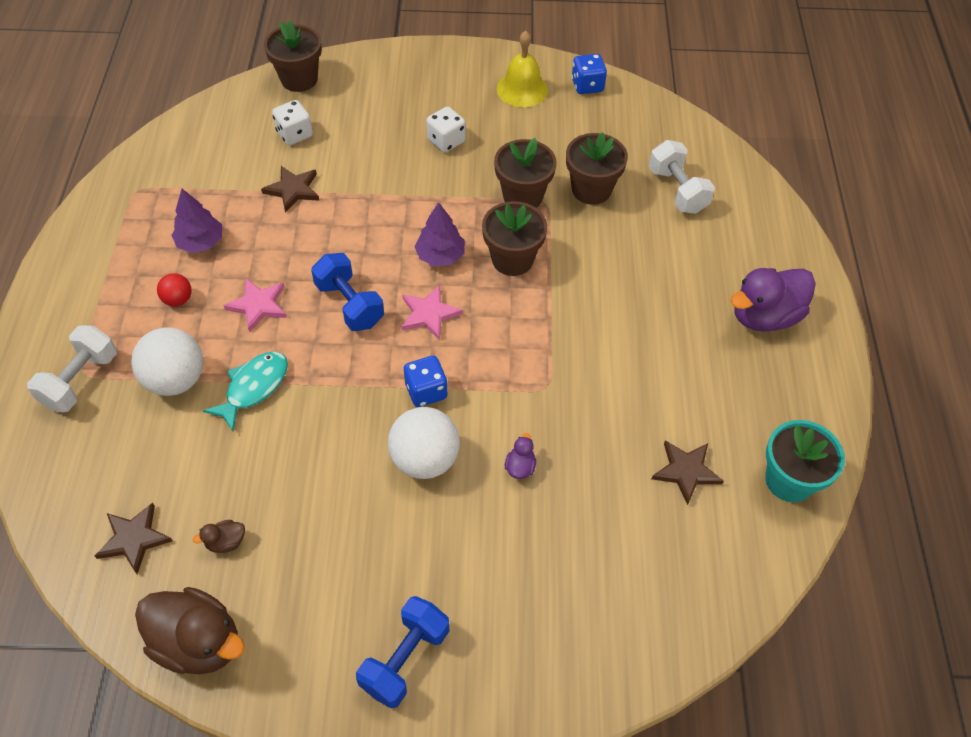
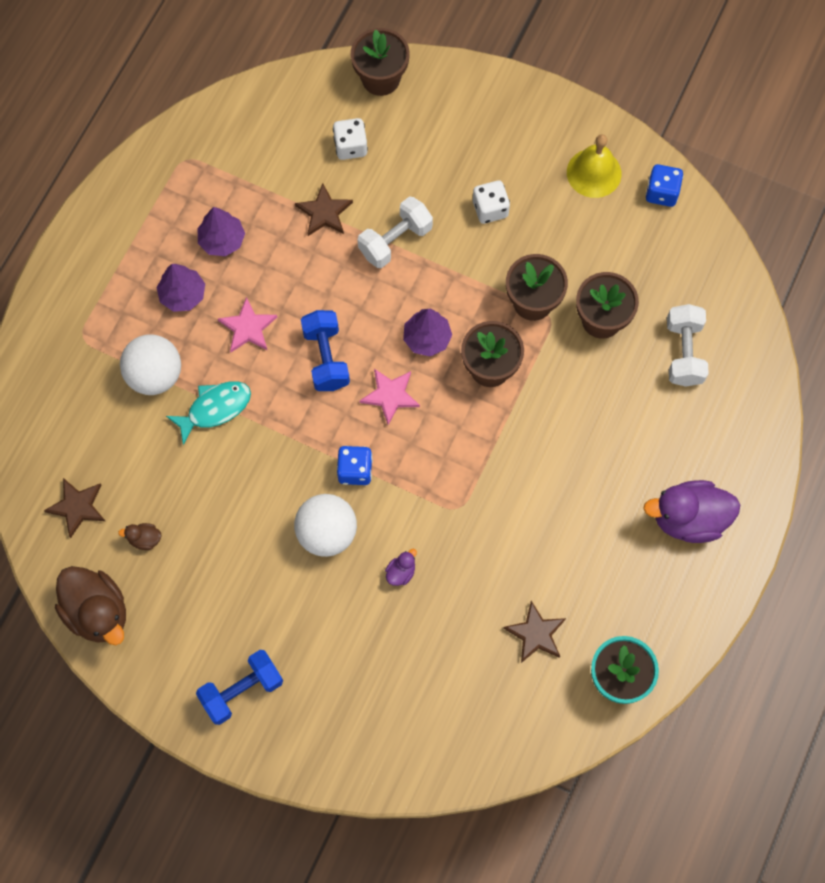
camera: 25 degrees right, 15 degrees up
white dumbbell [27,325,117,412] -> white dumbbell moved to [358,197,433,268]
red ball [157,273,192,307] -> purple tree [156,264,205,312]

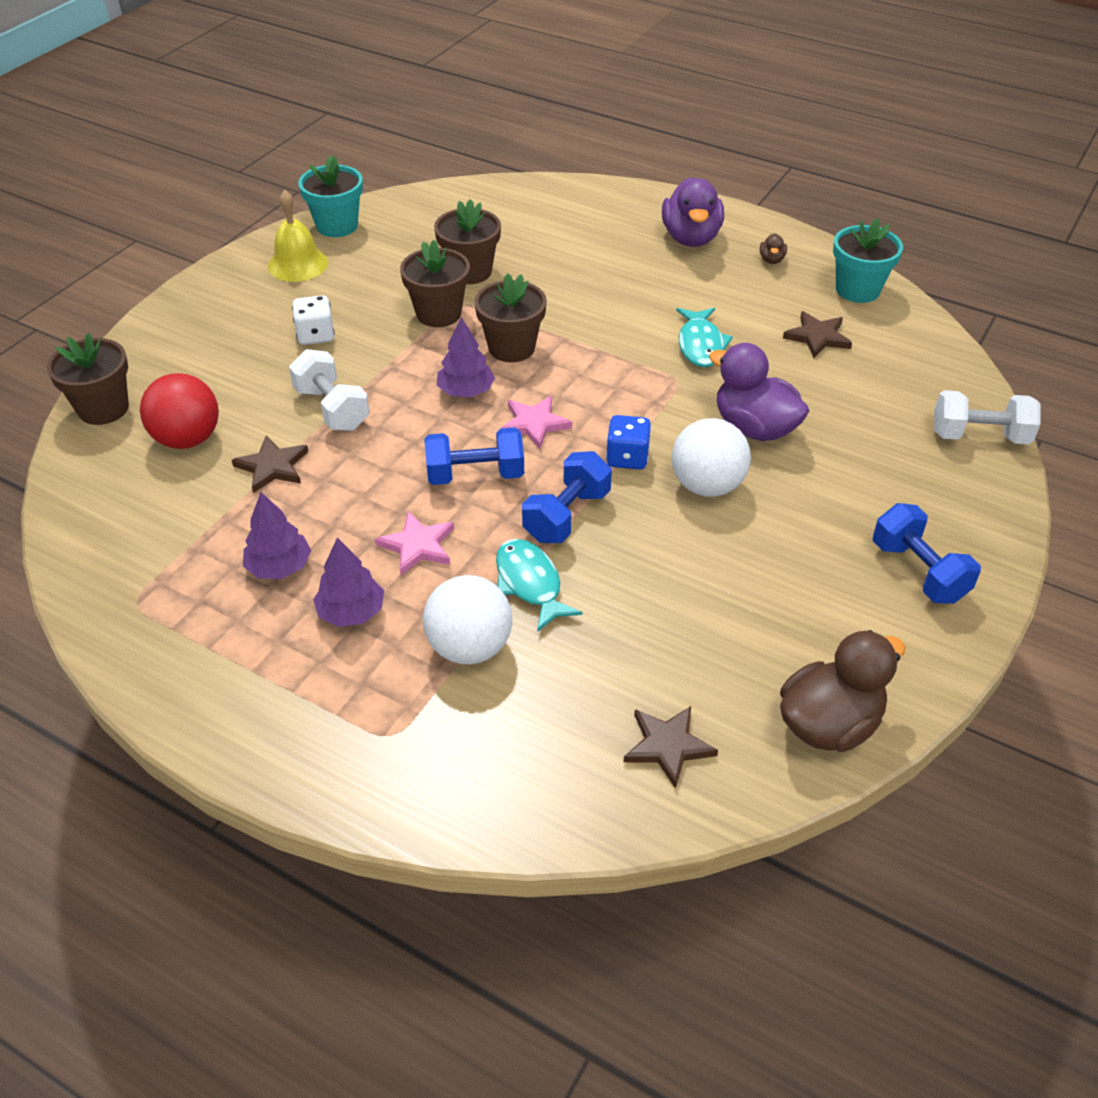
camera: 85 degrees left, 25 degrees down
brown duck [118,523,162,550] -> brown duck moved to [760,233,787,264]
white dice [333,118,368,160] -> red ball [140,373,219,449]
purple duck [385,549,417,586] -> purple duck [709,343,809,441], size x2.32
blue dice [646,164,683,207] -> turquoise flower pot [298,156,363,237]
white dumbbell [667,304,709,387] -> white dumbbell moved to [934,390,1041,444]
none -> blue dumbbell [522,451,612,543]
none -> turquoise fish [676,308,733,367]

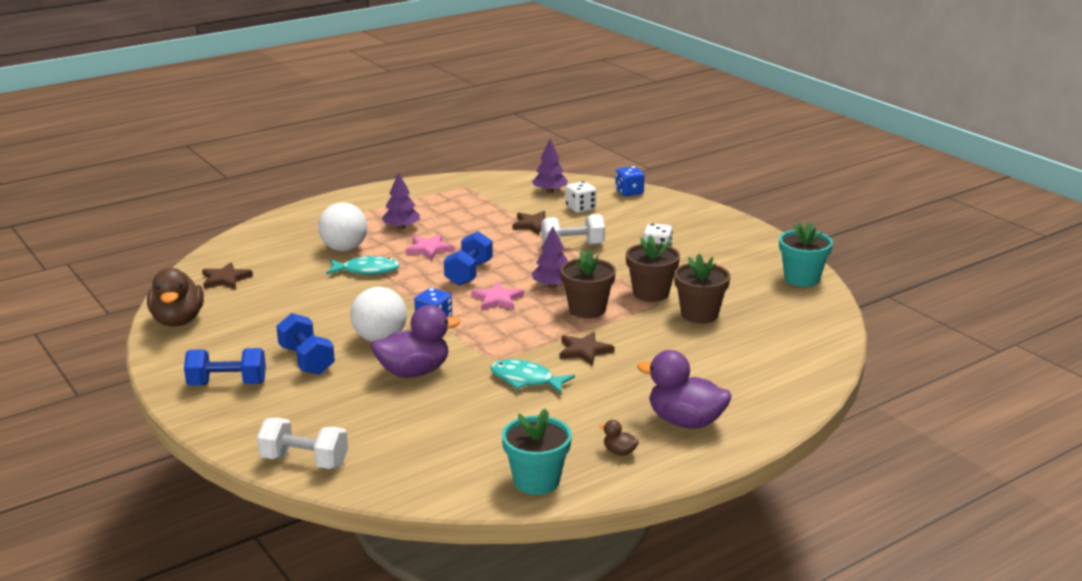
camera: 115 degrees right, 20 degrees down
brown flower pot [47,333,129,425] -> blue dice [615,166,645,196]
red ball [140,373,219,449] -> white dice [566,181,596,213]
purple tree [243,492,312,579] -> purple tree moved to [532,139,568,193]
yellow bell [268,190,328,282] -> none
blue dumbbell [522,451,612,543] -> blue dumbbell moved to [276,313,335,375]
brown star [783,311,852,358] -> brown star moved to [559,332,614,366]
white dumbbell [934,390,1041,444] -> white dumbbell turned 75 degrees clockwise [257,418,348,469]

